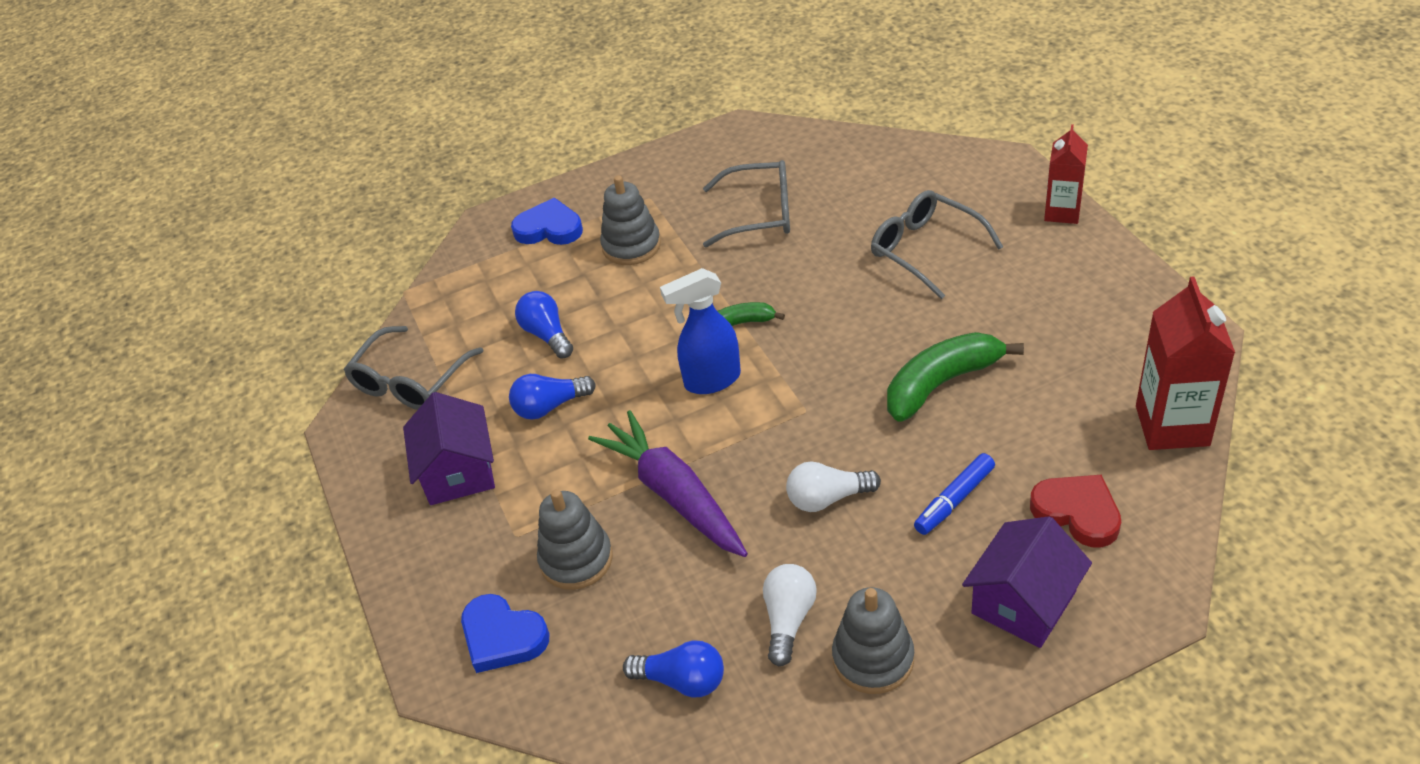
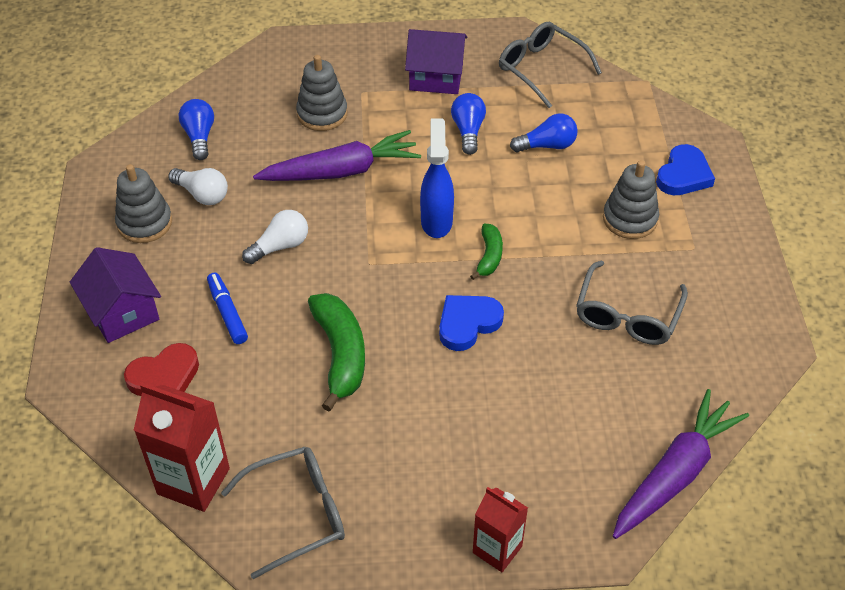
camera: 105 degrees right, 5 degrees up
blue heart [461,594,549,673] -> blue heart moved to [439,295,504,351]
blue light bulb [623,640,724,697] -> blue light bulb turned 135 degrees clockwise [179,99,214,160]
white light bulb [786,462,881,512] -> white light bulb turned 45 degrees clockwise [242,210,308,264]
grey glasses [871,190,1003,299] -> grey glasses moved to [221,447,345,579]
none -> purple carrot [613,389,749,539]

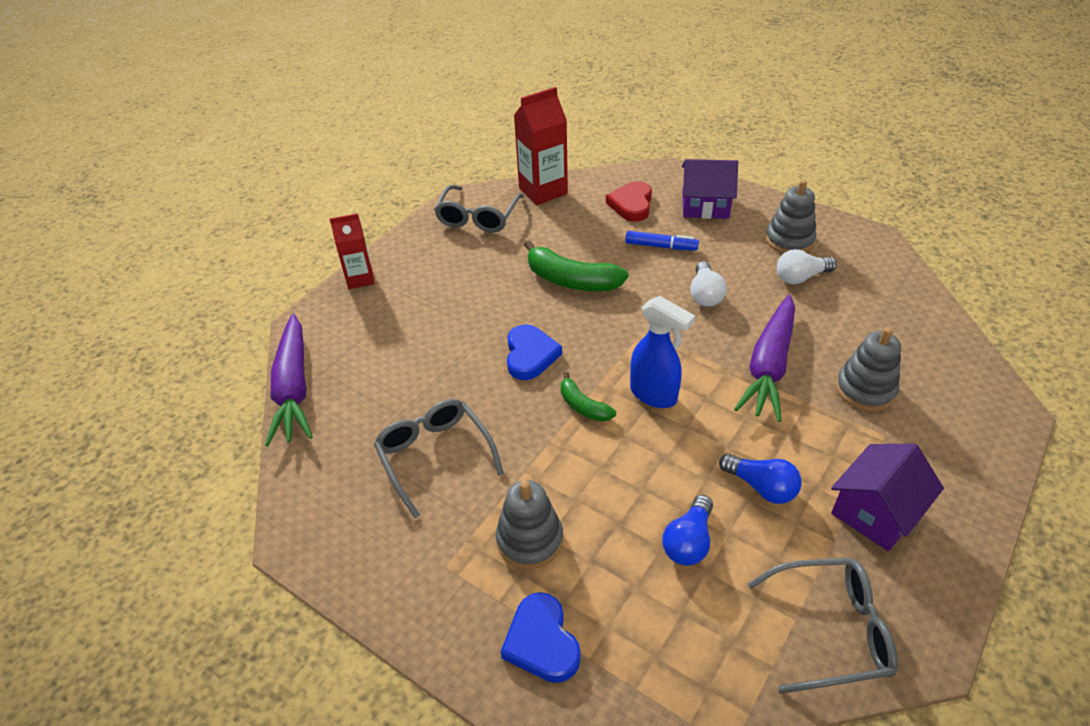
camera: 130 degrees right, 5 degrees down
blue light bulb [179,99,214,160] -> none

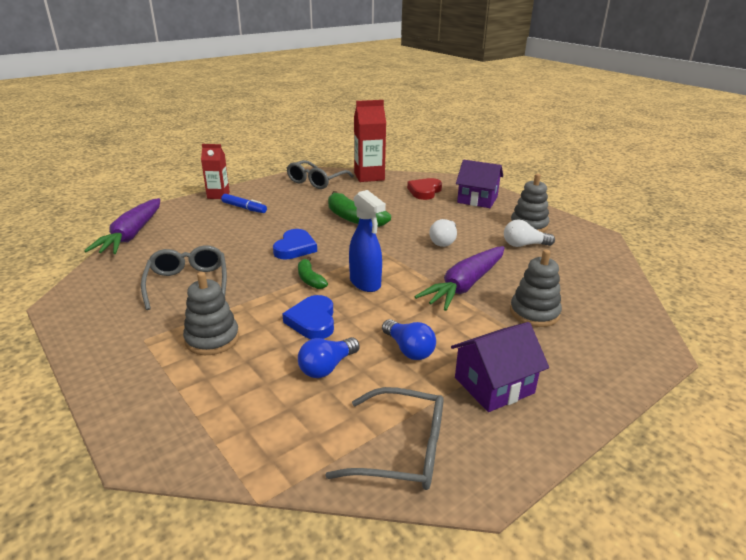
camera: 15 degrees right, 15 degrees down
blue heart [501,592,581,683] -> blue heart moved to [282,295,334,339]
blue marker [625,231,699,250] -> blue marker moved to [221,194,267,213]

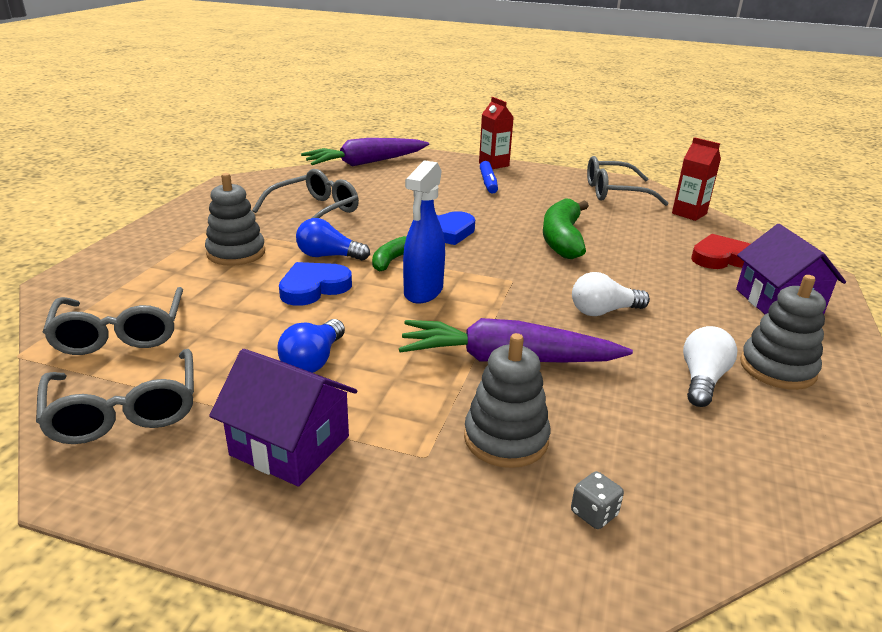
camera: 55 degrees right, 0 degrees up
blue light bulb [298,337,360,378] -> blue light bulb moved to [296,218,370,261]
red carton [354,100,386,182] -> red carton [672,137,721,221], size x0.64
white light bulb [504,219,555,247] -> white light bulb turned 60 degrees clockwise [683,326,737,407]
none -> grey glasses [43,287,183,355]
none -> grey dice [571,471,624,529]

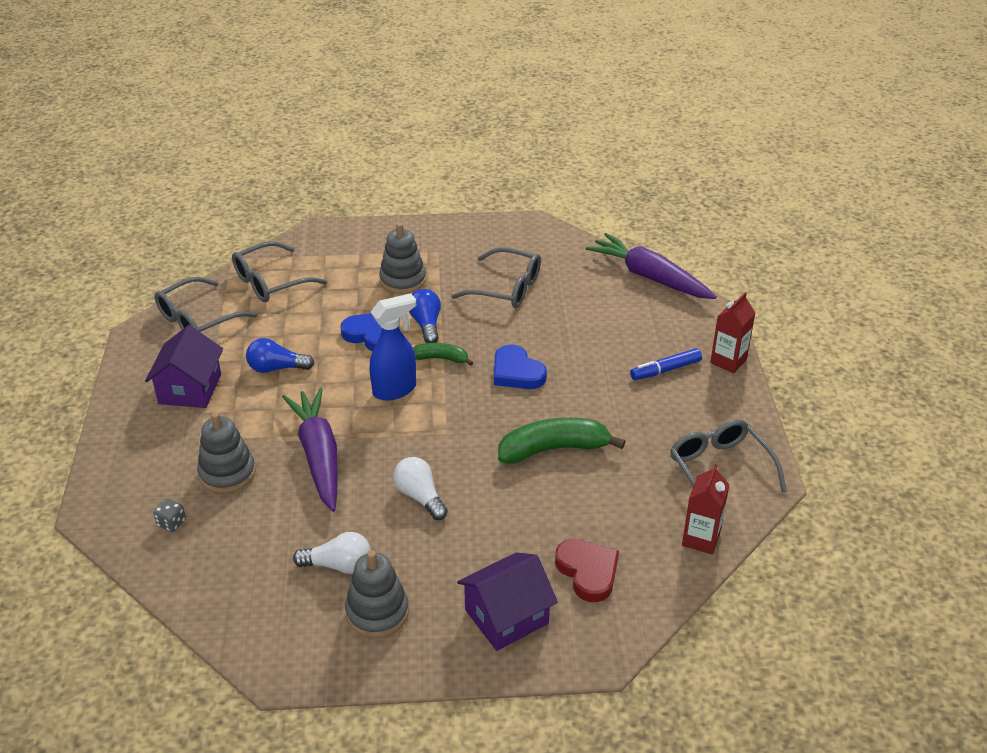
camera: 70 degrees right, 10 degrees up
blue spray bottle [403,160,445,304] -> blue spray bottle turned 150 degrees clockwise [370,293,416,400]

